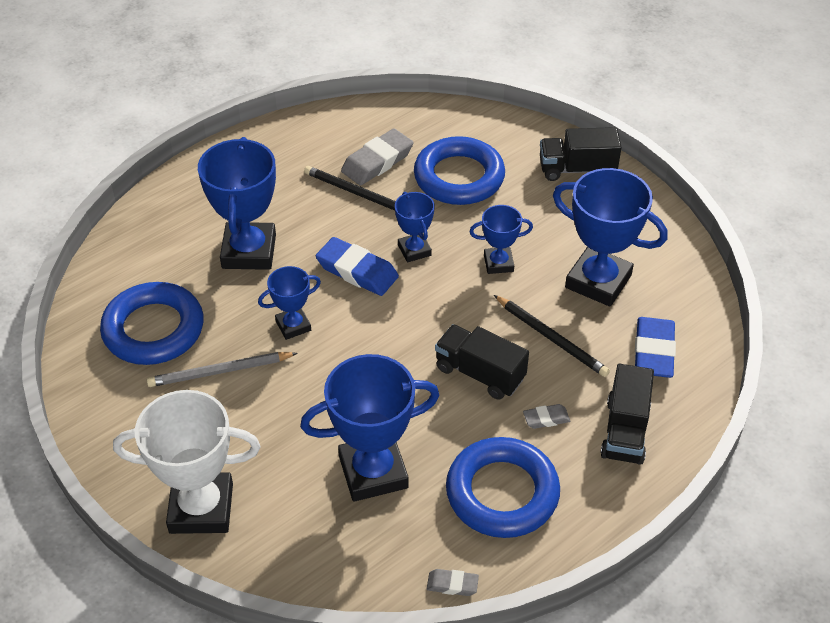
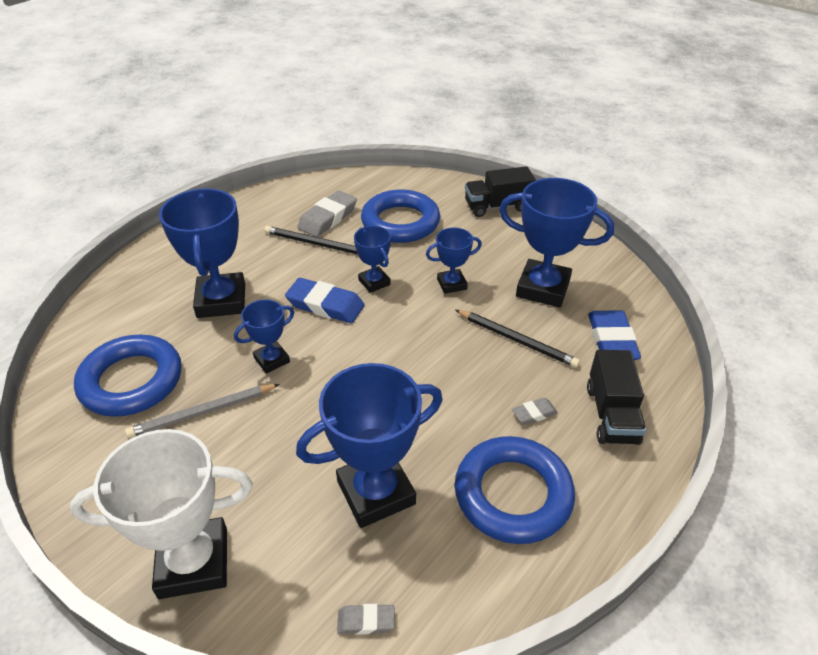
camera: 10 degrees left, 5 degrees down
grey eraser [427,569,479,596] -> grey eraser moved to [337,604,395,635]
black truck [435,324,529,400] -> none

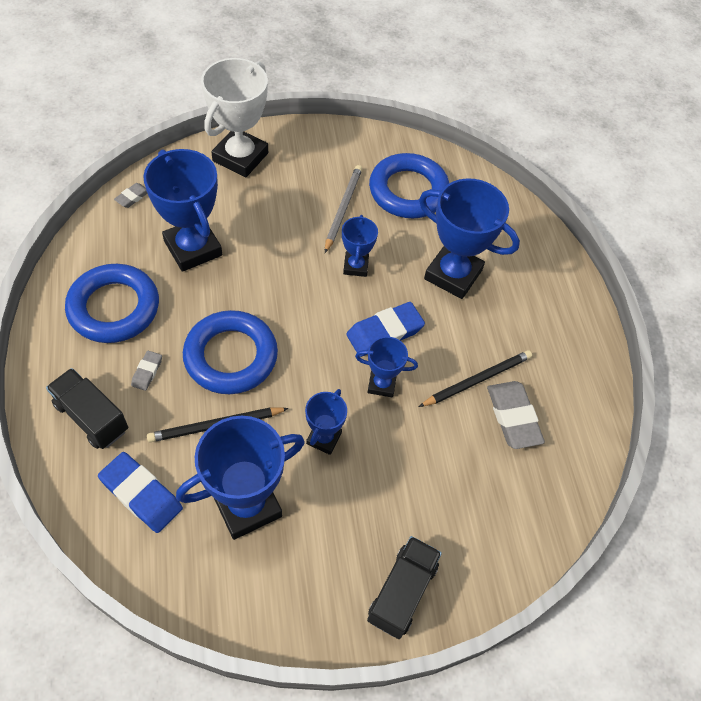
camera: 125 degrees right, 15 degrees up
blue trophy [296,363,443,528] -> blue trophy turned 45 degrees counterclockwise [143,149,222,272]
blue ring [361,189,440,243] -> blue ring moved to [183,310,278,394]

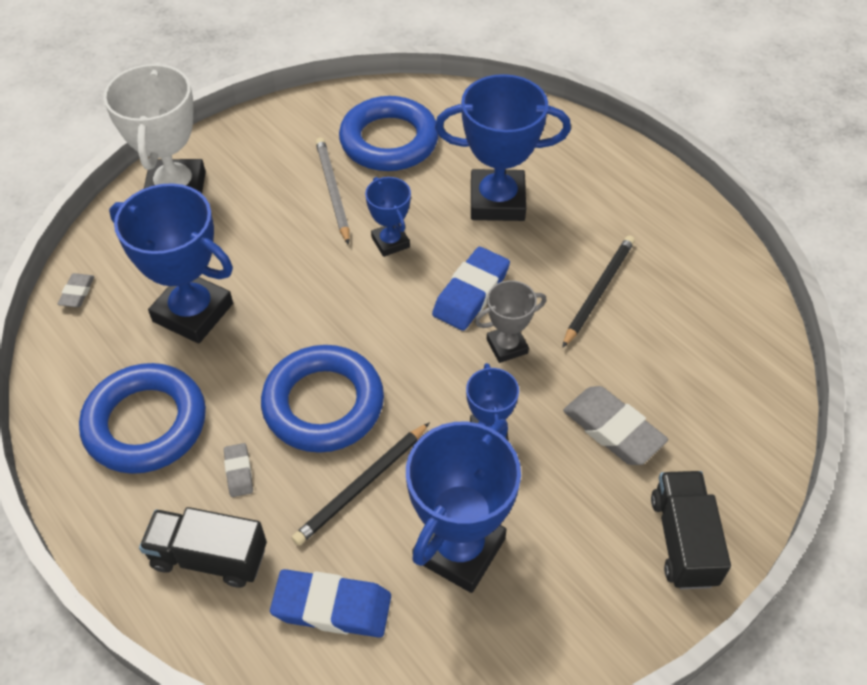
camera: 25 degrees left, 5 degrees down
blue trophy [355,336,418,397] -> grey trophy [475,280,547,363]
grey eraser [487,381,545,449] -> grey eraser moved to [563,386,668,465]

